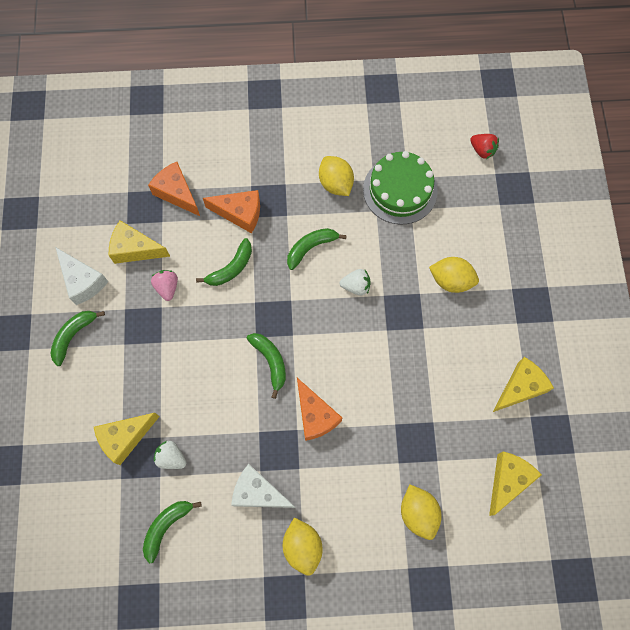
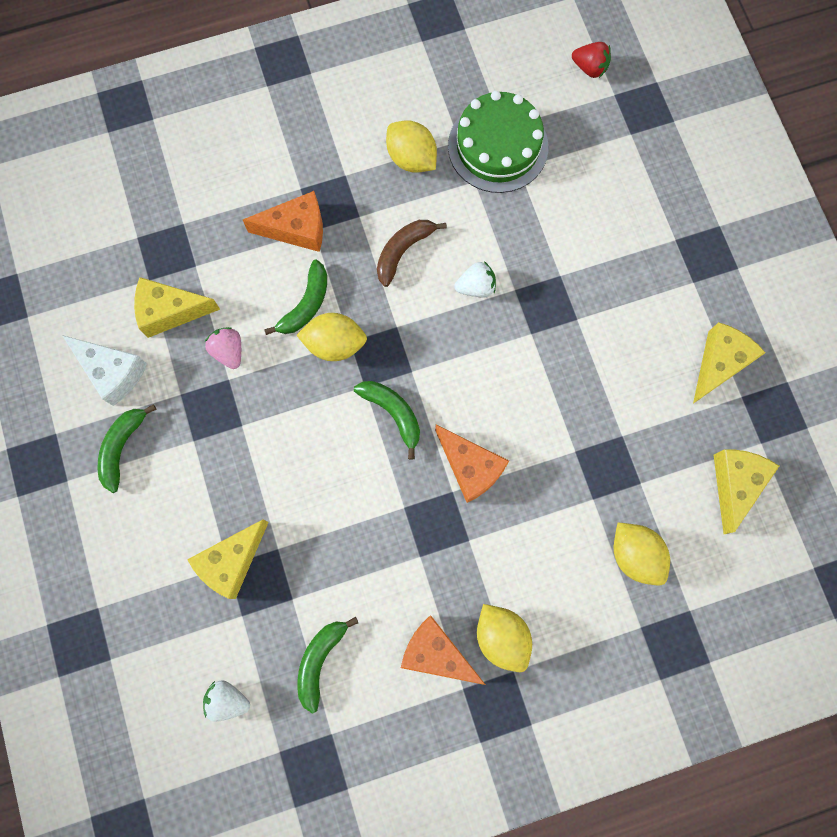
camera: 15 degrees left, 5 degrees up
orange cheese [148,162,200,216] -> orange cheese moved to [401,615,486,685]
white strawberry [154,441,186,469] -> white strawberry moved to [203,680,250,722]
white cheese [231,464,296,508] -> none
green banana [287,228,347,270] -> brown banana [377,220,447,287]
yellow lemon [429,257,479,293] -> yellow lemon moved to [297,313,367,361]

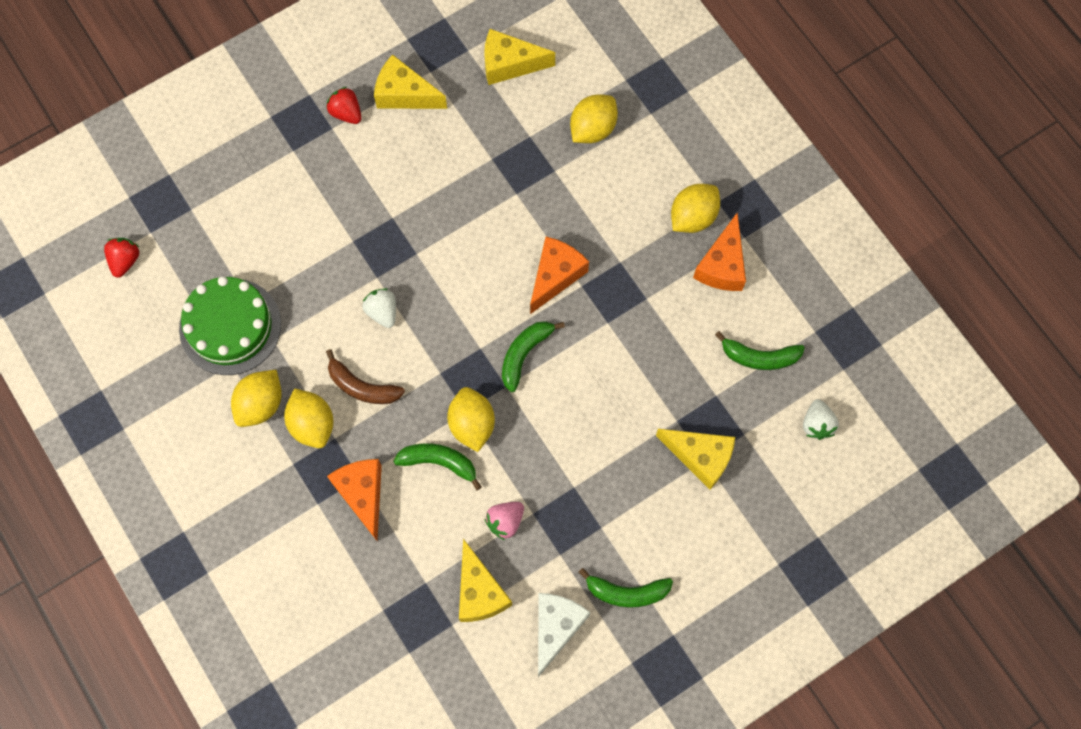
camera: 105 degrees left, 5 degrees down
none -> yellow lemon [284,388,333,448]
none -> red strawberry [326,87,362,124]

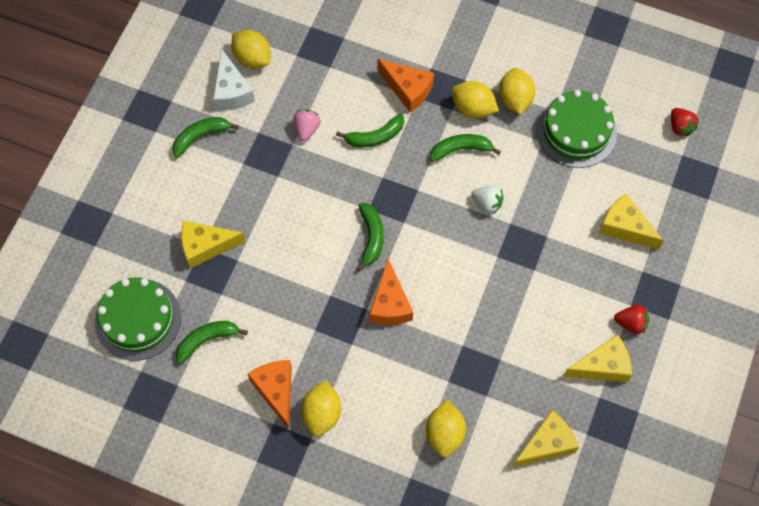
camera: 145 degrees right, 5 degrees down
brown banana [326,349,405,404] -> green banana [430,134,501,162]
yellow lemon [447,387,495,452] -> yellow lemon moved to [232,30,271,68]
yellow cheese [459,539,512,622] -> yellow cheese moved to [599,194,664,250]
white strawberry [803,399,839,440] -> green cake [95,277,181,361]

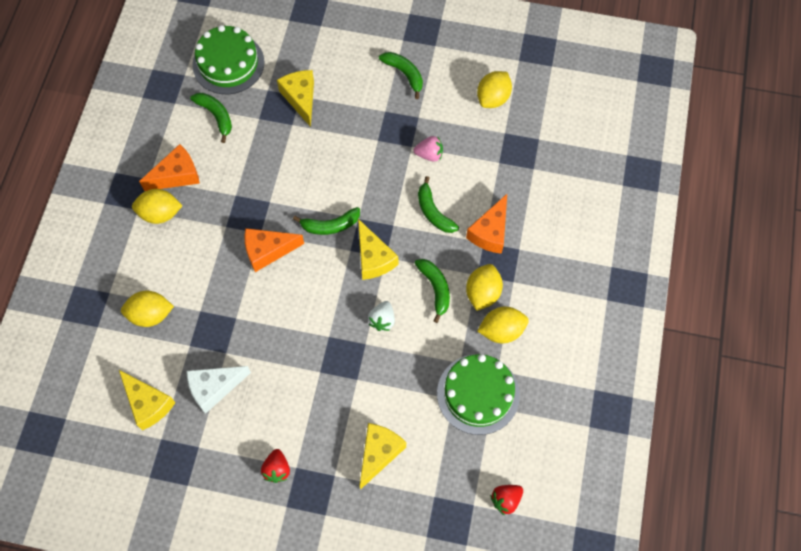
camera: 80 degrees right, 0 degrees up
white cheese [213,48,255,110] -> white cheese moved to [187,366,251,414]
yellow cheese [564,334,632,382] -> yellow cheese moved to [358,219,398,280]

